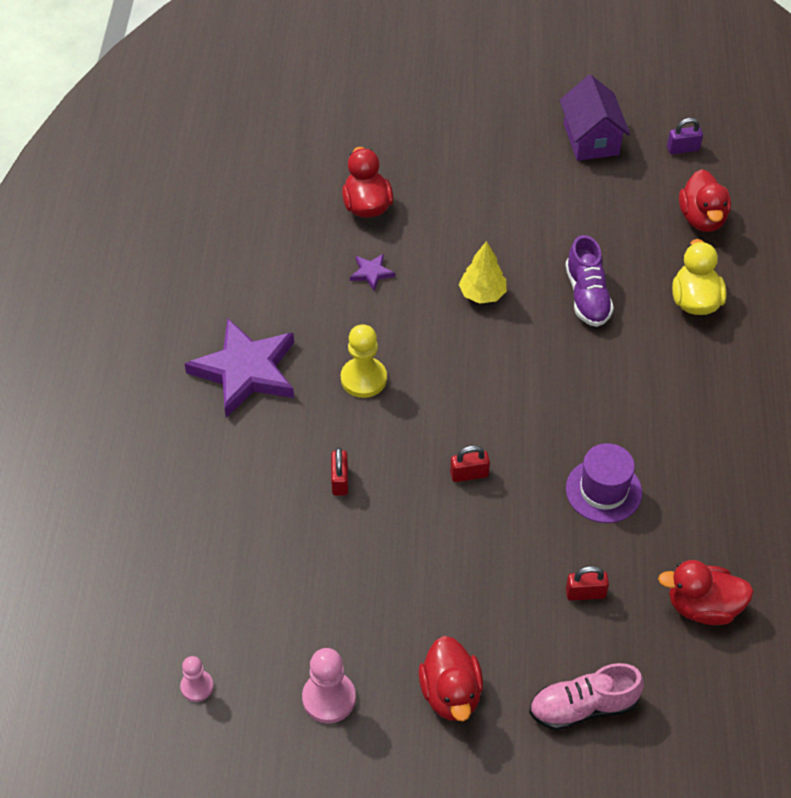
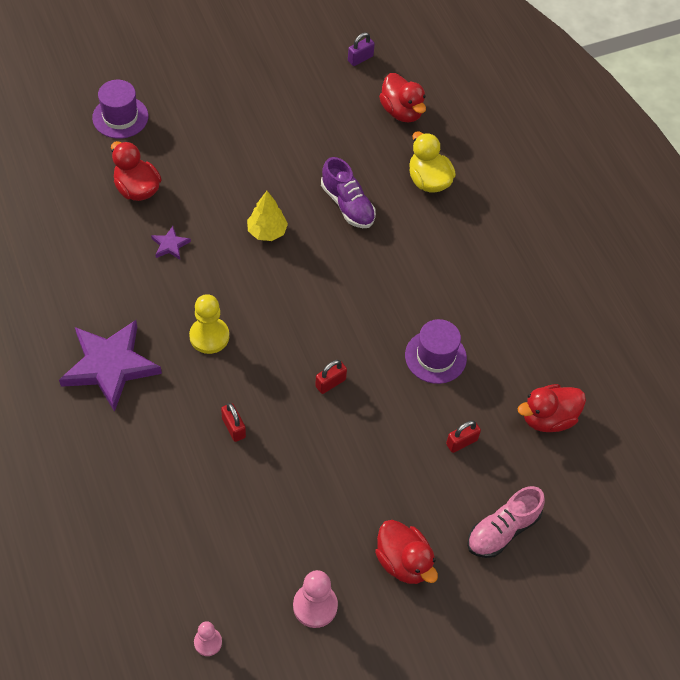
camera: 30 degrees left, 5 degrees up
purple house [559,75,630,161] -> none
none -> purple hat [92,80,148,139]

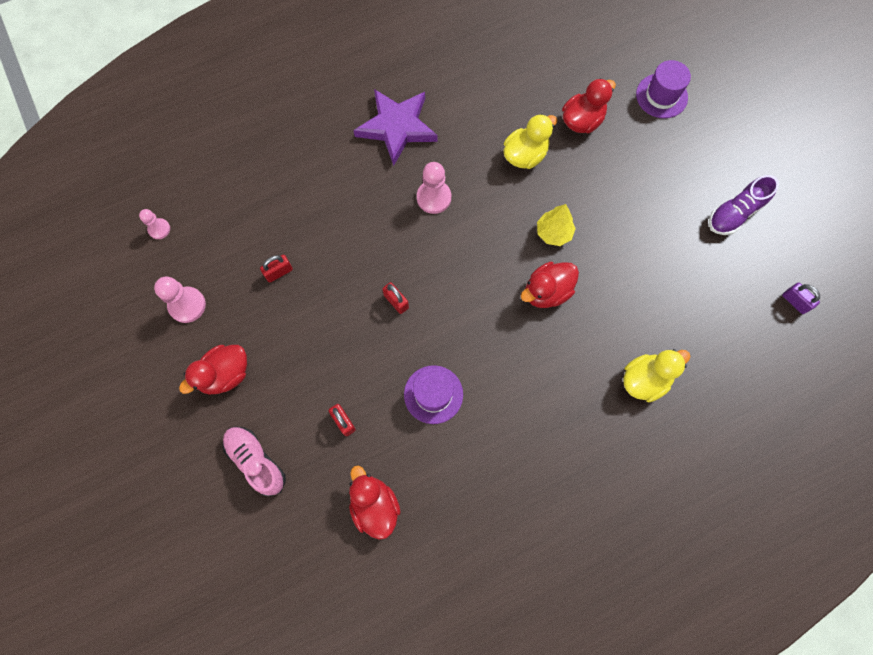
camera: 90 degrees right, 15 degrees up
purple star [151,226,191,260] -> yellow duck [503,114,558,169]
yellow pawn [189,294,229,354] -> pink pawn [417,162,451,214]
red padlock [221,403,246,442] -> red padlock moved to [260,255,293,283]
purple shoe [321,157,376,228] -> purple shoe moved to [709,175,779,235]
red duck [379,73,426,122] -> red duck moved to [521,262,579,308]

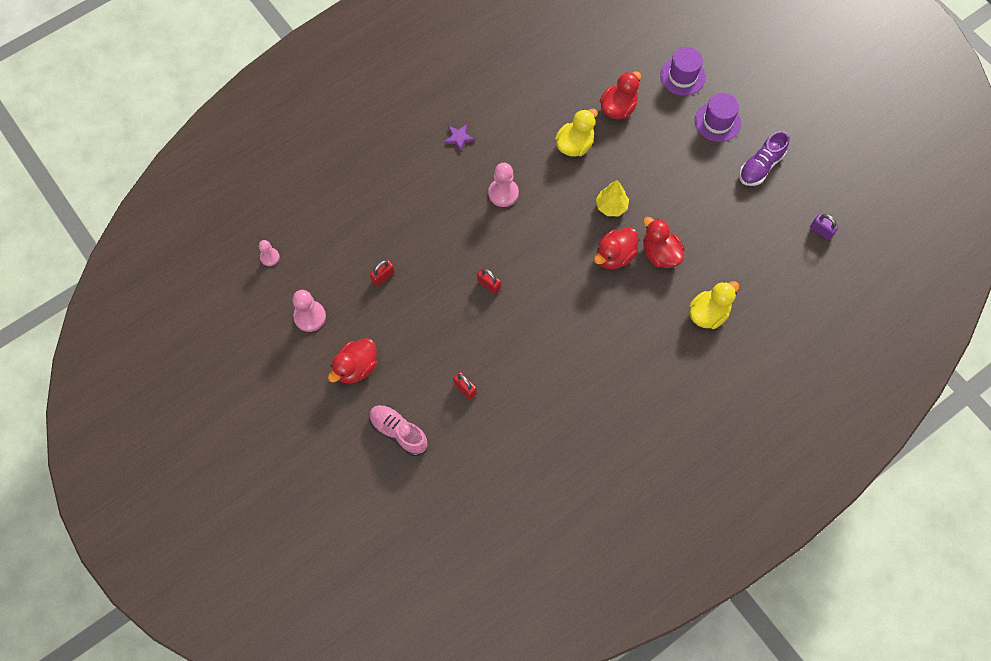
camera: 10 degrees left, 5 degrees down
red duck [349,466,401,540] -> red duck moved to [643,217,684,268]
purple star [353,89,438,166] -> purple star [444,124,475,152], size x0.42
purple hat [404,365,463,424] -> purple hat moved to [695,93,741,142]

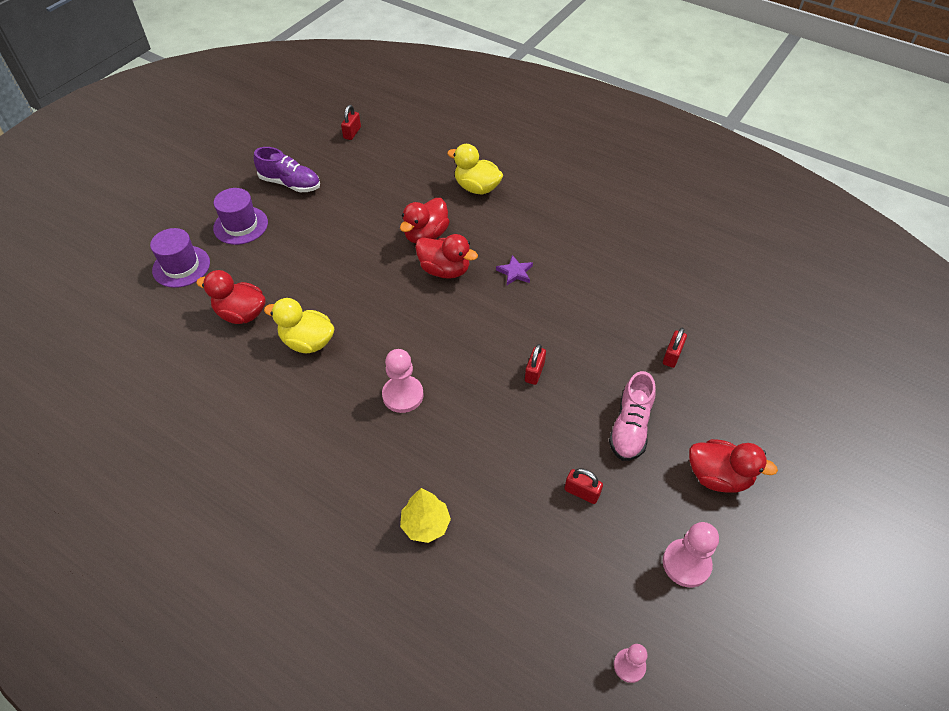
camera: 110 degrees left, 15 degrees down
pink shoe [369,405,428,456] -> pink shoe moved to [609,371,656,461]
purple star [444,124,475,152] -> purple star moved to [496,255,533,285]
yellow tree [596,180,629,216] -> yellow tree moved to [400,488,451,543]
purple padlock [810,214,838,240] -> red padlock [341,105,361,140]

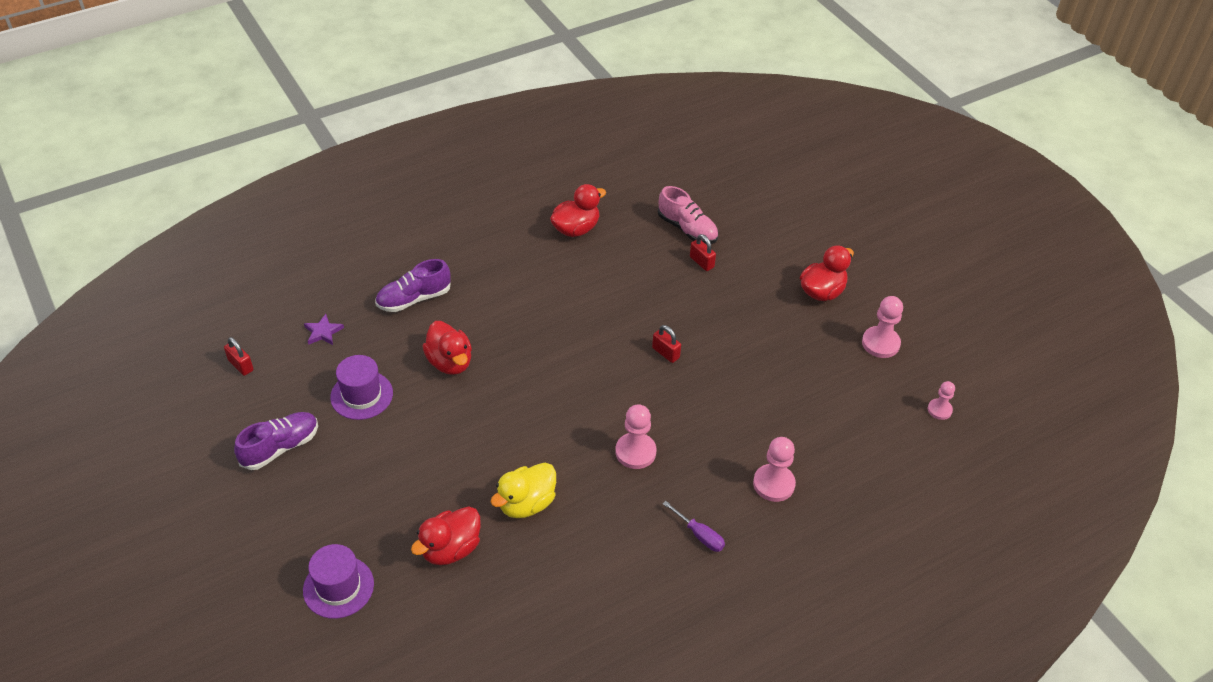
camera: 65 degrees left, 5 degrees down
purple hat [213,188,268,245] -> purple hat moved to [330,355,393,420]
yellow tree [400,488,451,543] -> pink pawn [753,437,796,502]
red duck [415,234,478,279] -> red duck moved to [550,184,606,237]
yellow duck [447,144,503,194] -> purple shoe [375,259,451,312]
purple star [496,255,533,285] -> purple star moved to [304,314,344,345]
red padlock [564,468,603,504] -> none
pink shoe [609,371,656,461] -> pink shoe moved to [658,186,718,244]
none -> purple screwdriver [663,501,725,552]

